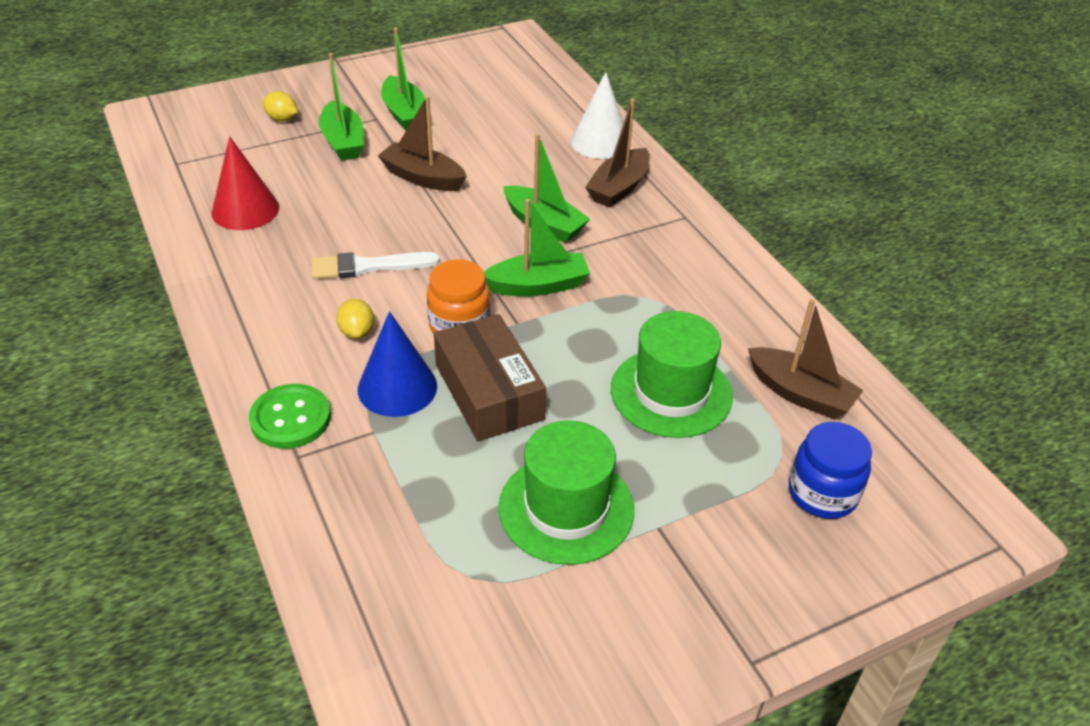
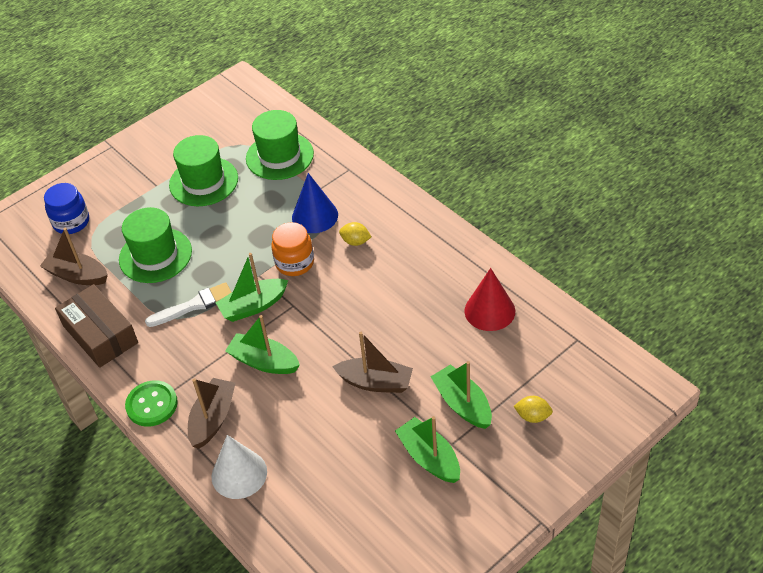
camera: 170 degrees right, 5 degrees up
green button [249,384,331,449] -> green button moved to [125,380,178,427]
white brush [311,252,440,279] -> white brush moved to [145,282,232,327]
yellow lemon [336,299,374,339] -> yellow lemon turned 45 degrees counterclockwise [339,222,371,246]
brown box [434,314,546,441] -> brown box moved to [55,284,138,368]
none -> green hat [246,110,314,180]

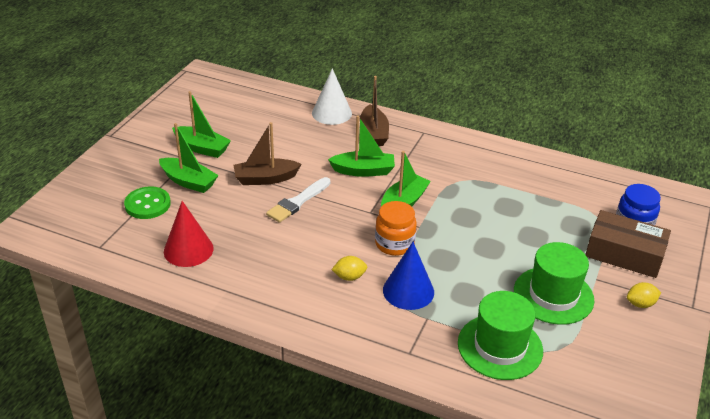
camera: 150 degrees right, 10 degrees down
brown boat [40,228,108,285] -> none
brown box [55,284,138,368] -> brown box moved to [585,210,671,278]
green hat [119,207,192,283] -> none
green button [125,380,178,427] -> green button moved to [124,186,171,219]
white brush [145,282,232,327] -> white brush moved to [266,177,331,223]
yellow lemon [513,396,553,423] -> yellow lemon moved to [627,282,661,308]

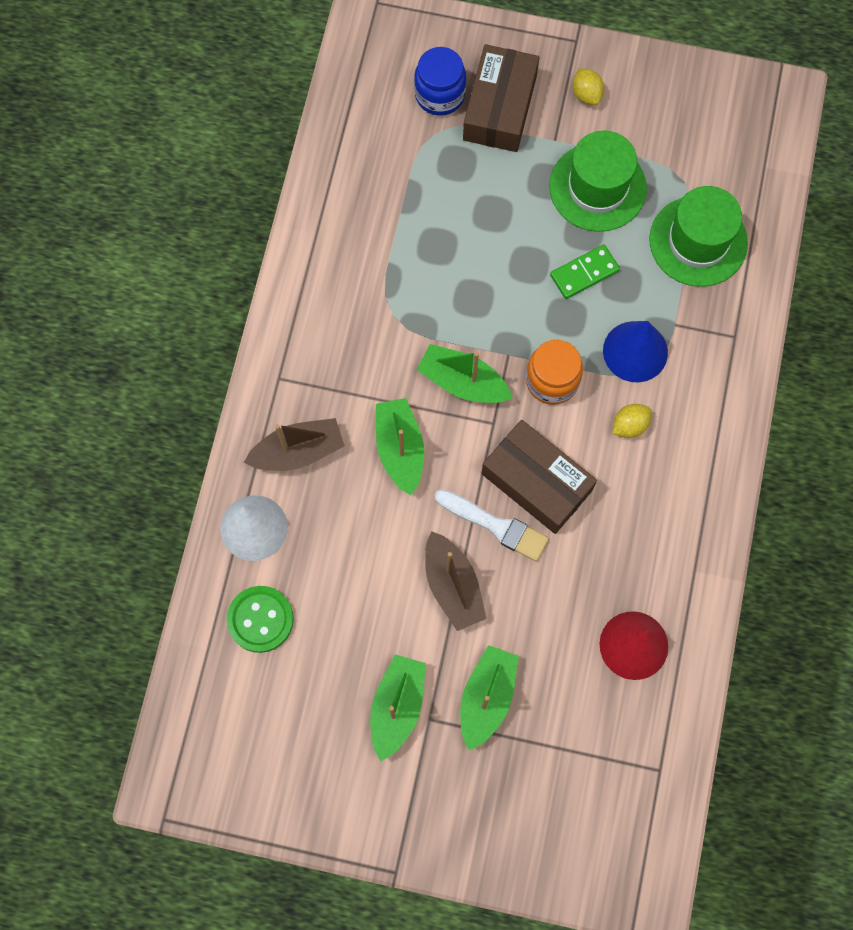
camera: 100 degrees left, 35 degrees up
green button [124,186,171,219] -> green button moved to [226,586,294,653]
yellow lemon [331,256,367,281] -> yellow lemon turned 75 degrees clockwise [612,404,652,438]
none -> brown box [482,420,597,534]
none -> green domino [550,244,620,299]

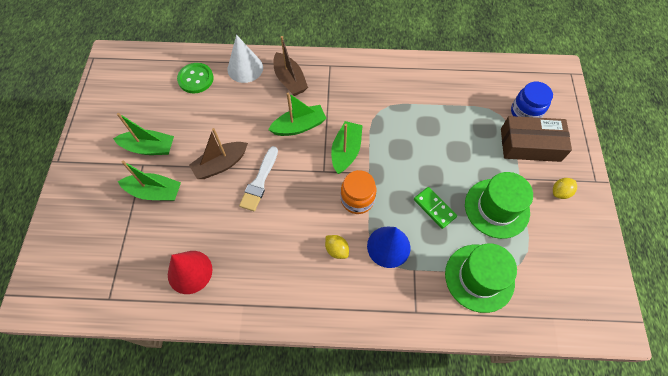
camera: 80 degrees right, 10 degrees down
brown box [482,420,597,534] -> none

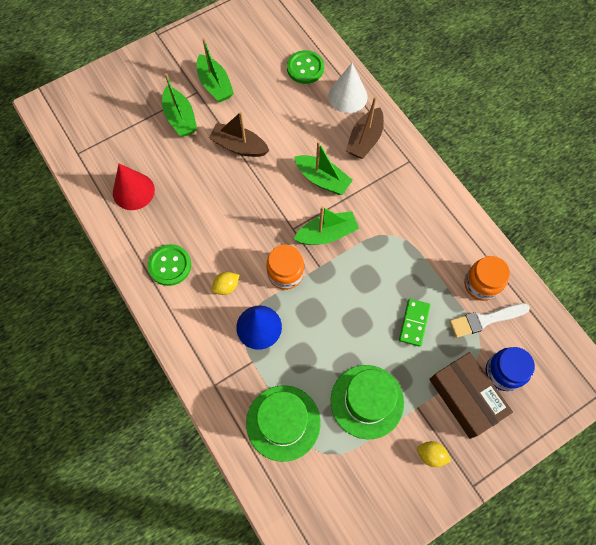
camera: 55 degrees right, 5 degrees up
white brush [239,146,278,211] -> white brush moved to [449,303,530,338]
yellow lemon [325,235,349,259] -> yellow lemon turned 45 degrees clockwise [212,272,239,295]
green domino [414,187,457,229] -> green domino moved to [399,299,430,347]
none -> green button [148,244,191,286]
none -> orange jar [464,256,510,301]

